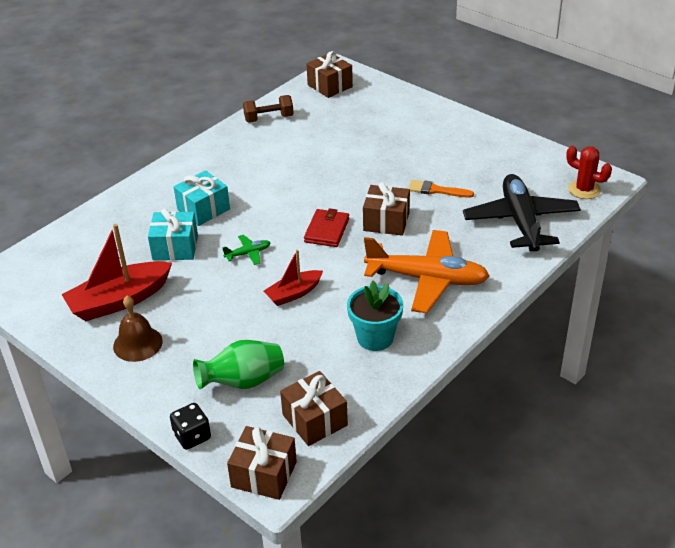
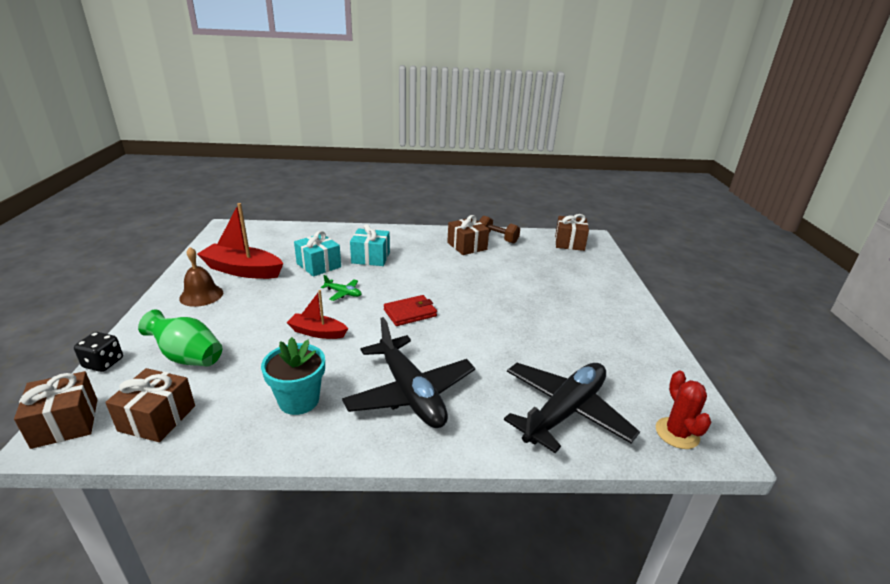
camera: 45 degrees right, 10 degrees down
brown gift [363,182,410,236] -> brown gift moved to [447,215,489,255]
orange plane [364,230,489,313] -> black plane [342,317,475,428]
orange brush [408,180,474,198] -> none

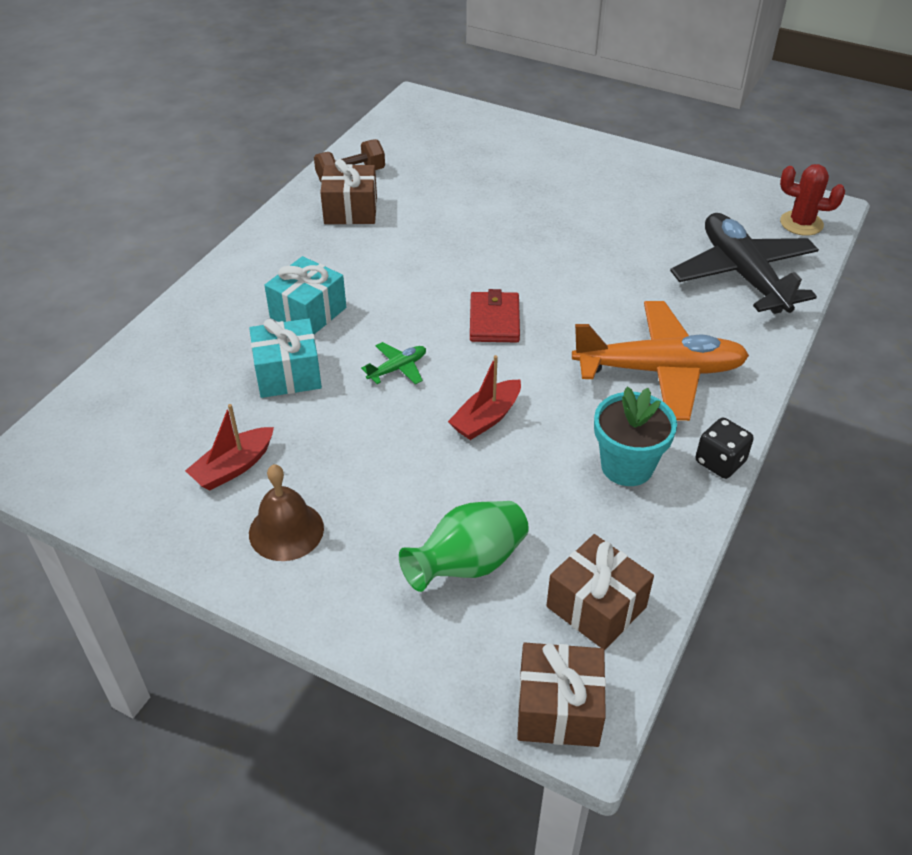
camera: 60 degrees left, 15 degrees up
black dice [74,332,123,372] -> black dice moved to [696,418,754,479]
red boat [197,203,283,279] -> red boat [185,404,274,490], size x0.58
black plane [342,317,475,428] -> orange plane [572,301,749,421]
brown gift [555,214,589,251] -> none

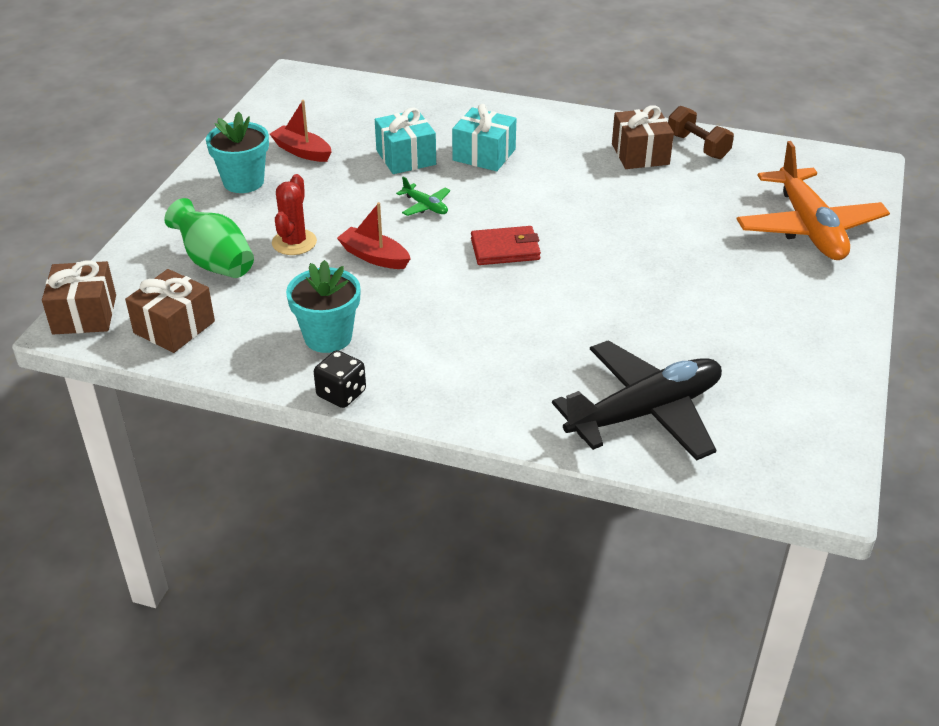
camera: 80 degrees right, 5 degrees down
brown bell [249,464,324,561] -> turquoise flower pot [206,112,269,193]
orange plane [572,301,749,421] -> orange plane moved to [737,141,890,260]
red cactus [780,164,845,236] -> red cactus moved to [272,174,317,255]

